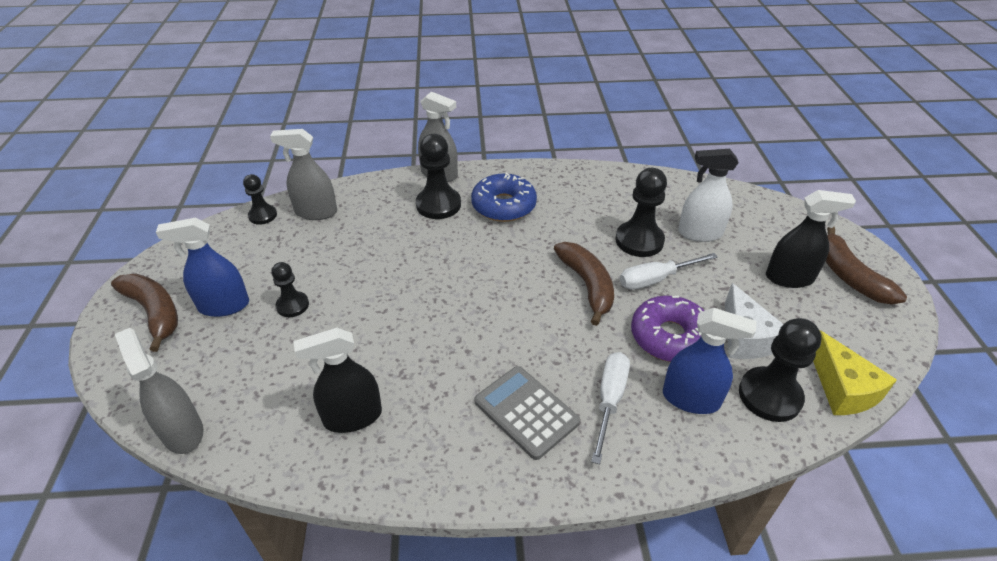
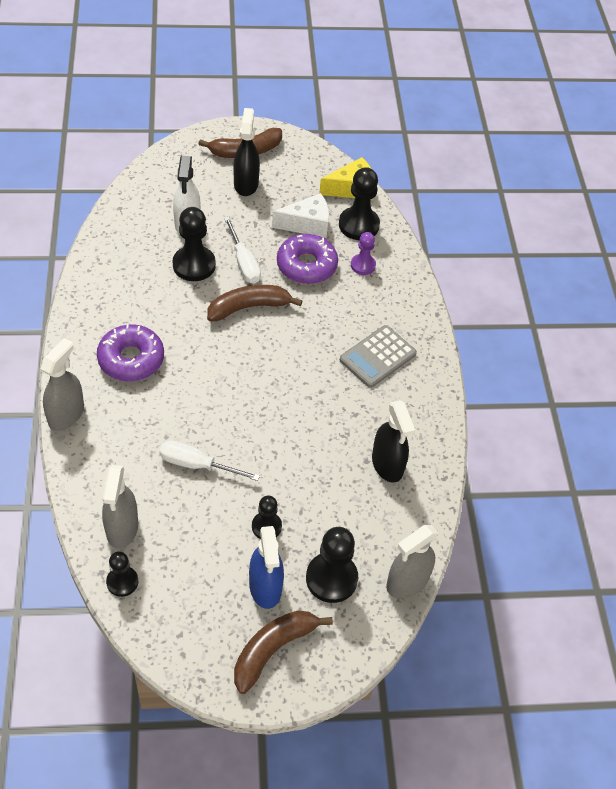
camera: 95 degrees left, 10 degrees up
black pawn [416,134,461,219] -> black pawn moved to [306,527,358,603]
blue donut [471,172,537,222] -> purple donut [97,324,164,381]
white screwdriver [591,352,630,464] -> white screwdriver moved to [159,441,260,481]
blue spray bottle [663,308,757,414] -> purple pawn [351,232,376,275]

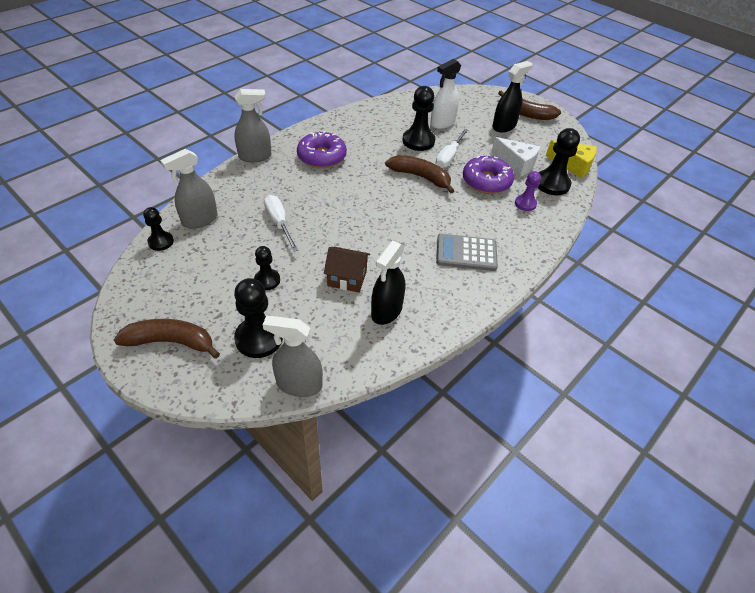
camera: 50 degrees right, 5 degrees down
blue spray bottle [249,526,284,609] -> none
none -> brown house [324,247,370,293]

